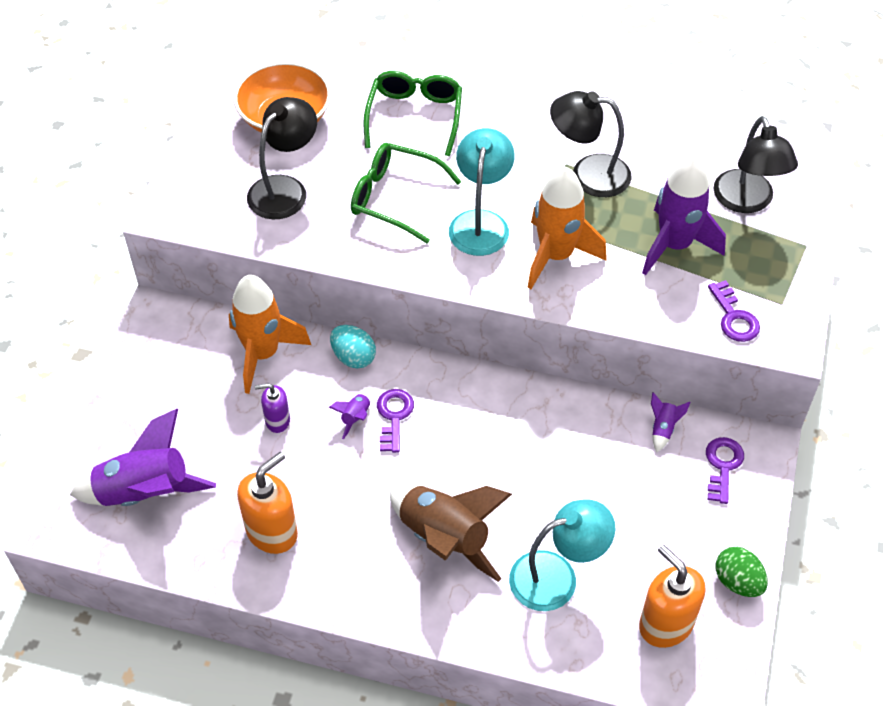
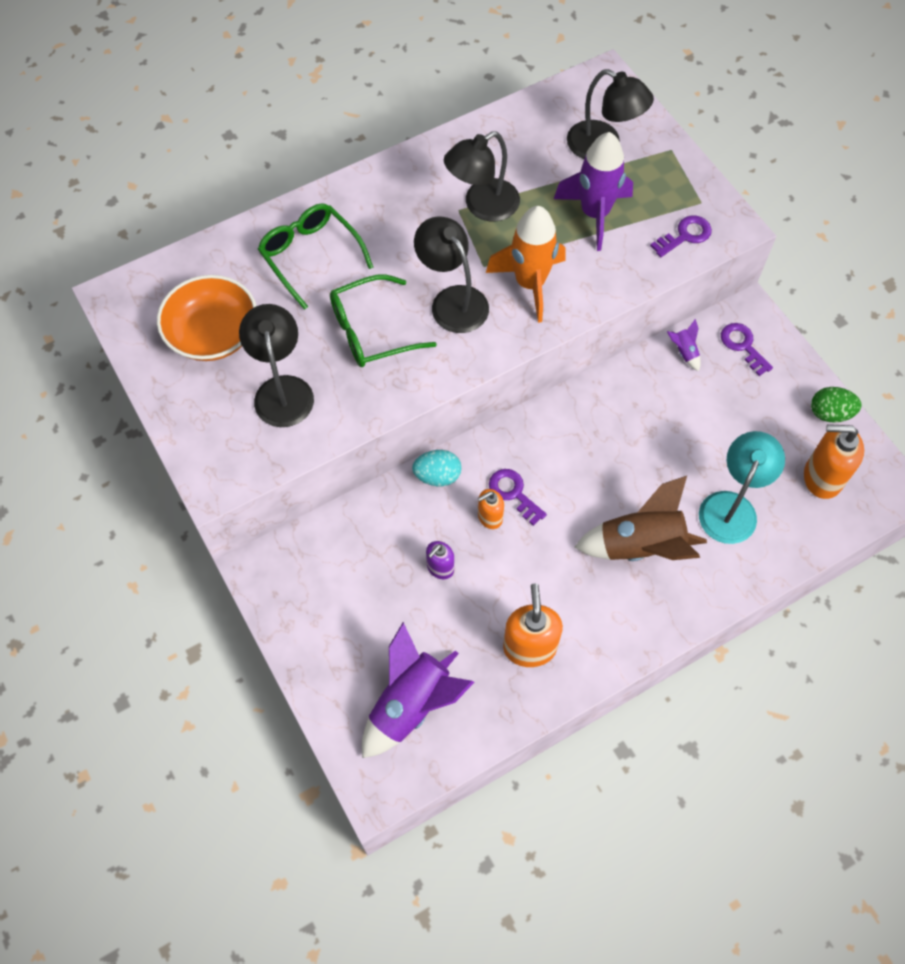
camera: 45 degrees left, 10 degrees up
orange rocket [229,275,311,394] -> none
purple rocket [329,393,371,439] -> orange soap dispenser [478,489,504,529]
turquoise lamp [449,128,515,256] -> black lamp [414,216,489,333]
purple key [708,280,760,342] -> purple key turned 60 degrees counterclockwise [650,216,712,257]

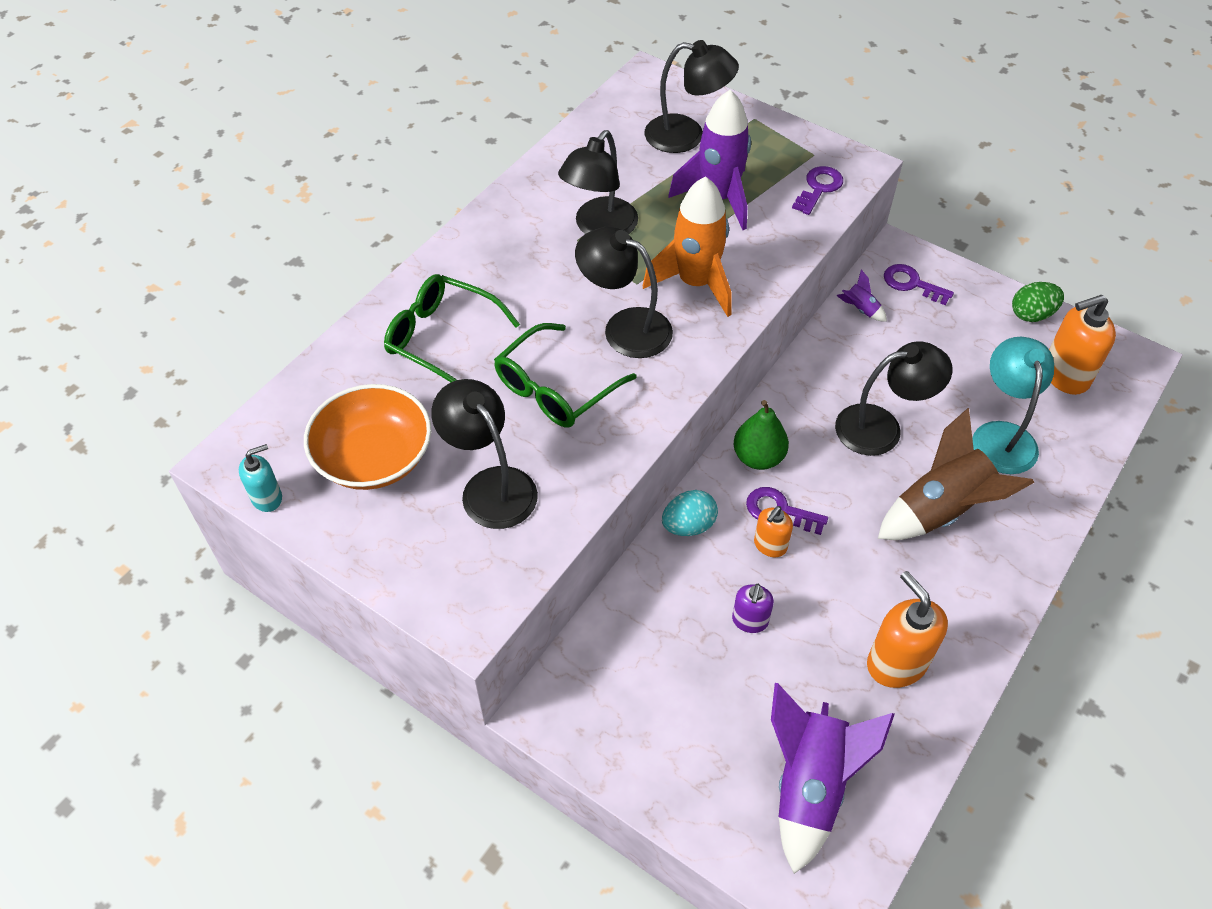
camera: 25 degrees left, 10 degrees down
none -> turquoise soap dispenser [239,444,282,512]
none -> green pear [734,400,789,470]
none -> black lamp [835,341,953,456]

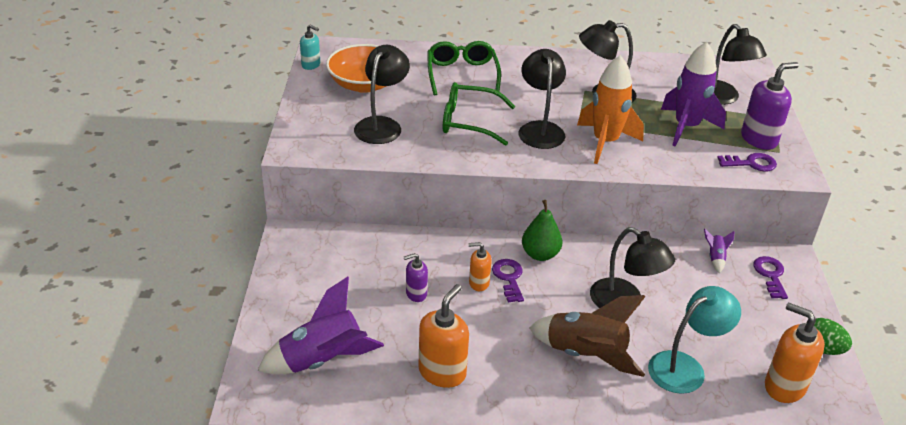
camera: 55 degrees right, 15 degrees down
turquoise egg [662,490,718,536] -> none
none -> purple soap dispenser [741,62,799,150]

